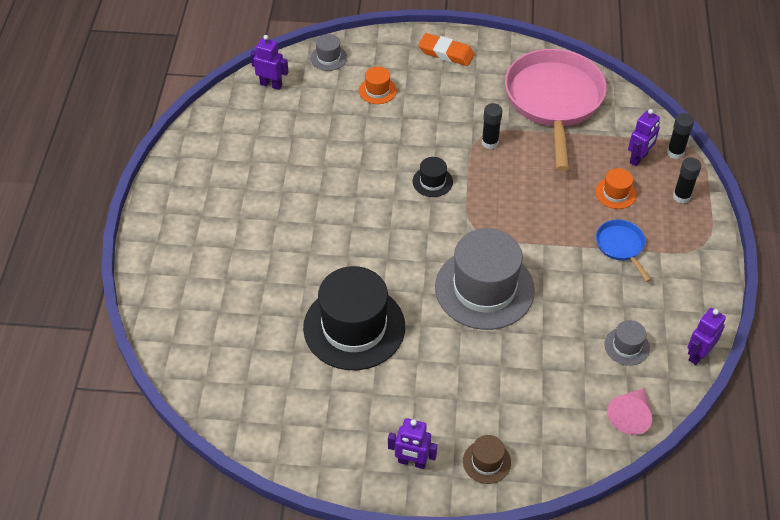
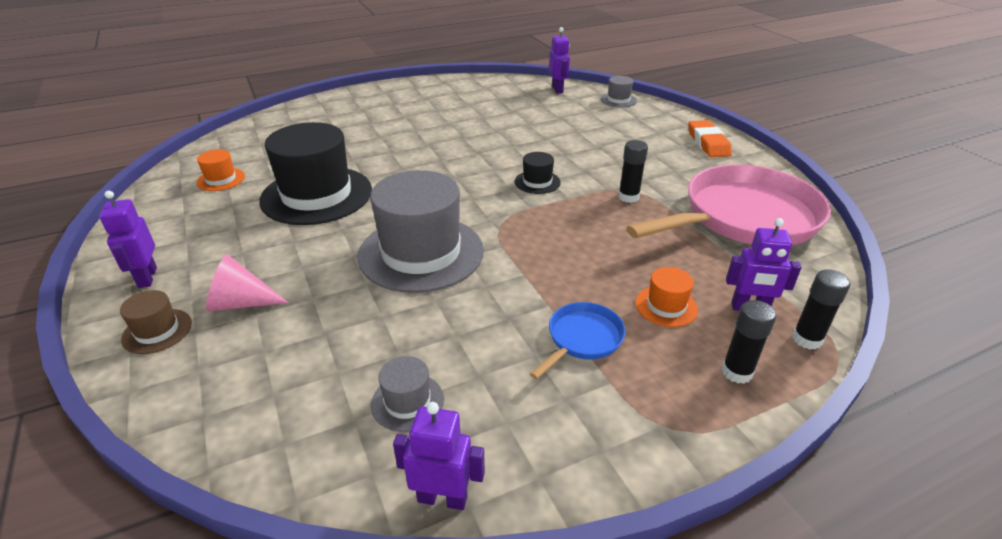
camera: 60 degrees right, 15 degrees down
orange hat [359,66,397,104] -> orange hat moved to [196,149,245,191]
pink cone [607,388,652,435] -> pink cone moved to [206,254,289,311]

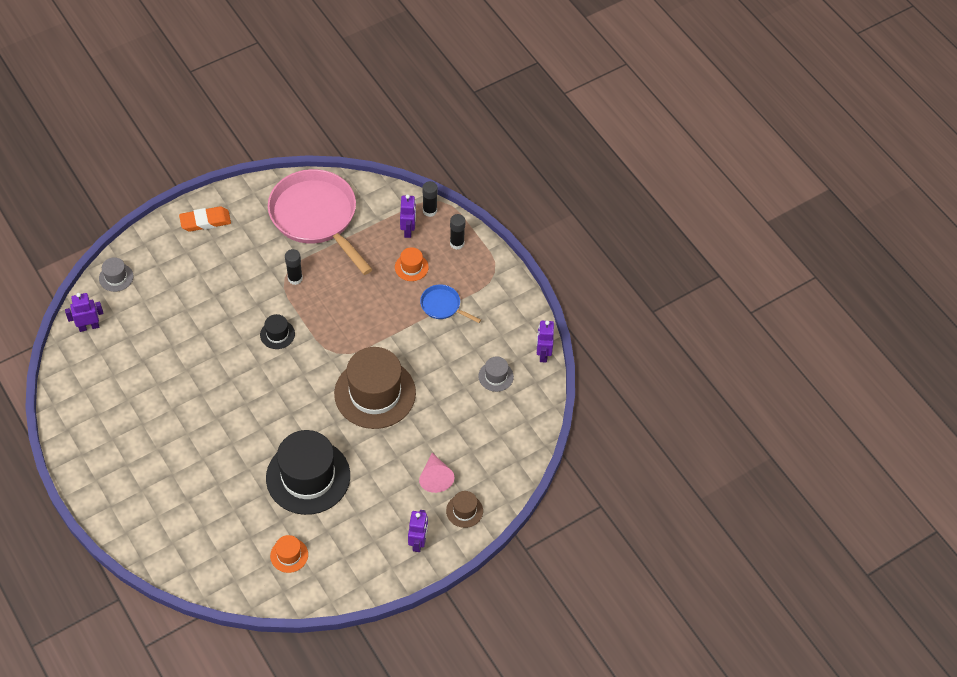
camera: 100 degrees left, 20 degrees up
purple robot [99,191,157,288] -> purple robot turned 60 degrees counterclockwise [408,510,428,552]
grey hat [357,170,484,293] -> brown hat [334,347,416,429]

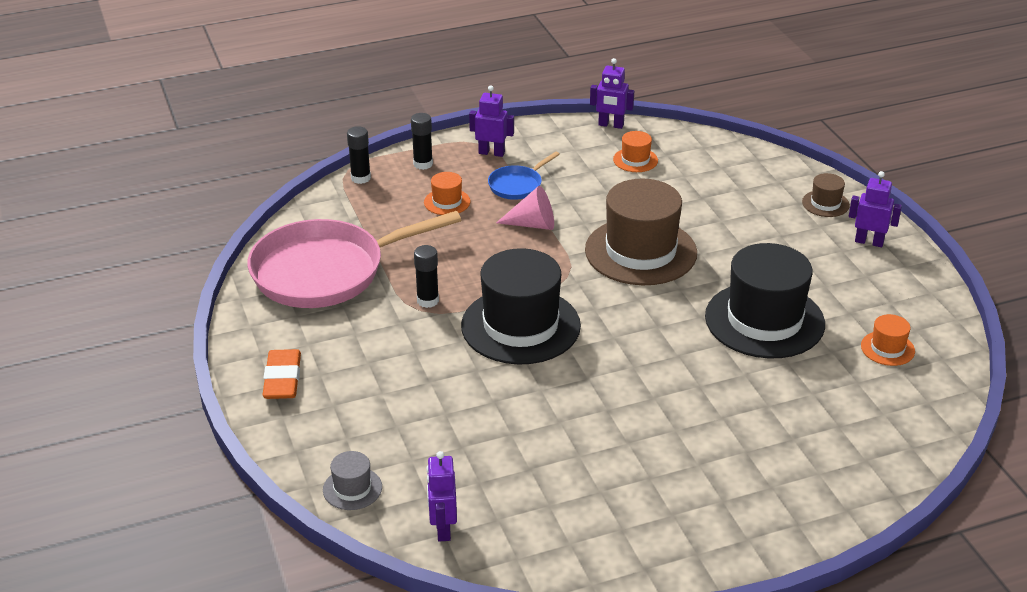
camera: 75 degrees left, 20 degrees down
black hat [260,314,295,349] -> black hat [461,248,581,365], size x2.29
purple robot [400,195,416,238] -> purple robot moved to [469,85,514,157]
pink cone [419,453,454,493] -> pink cone moved to [496,186,554,230]
grey hat [478,356,514,392] -> orange hat [613,131,658,172]

